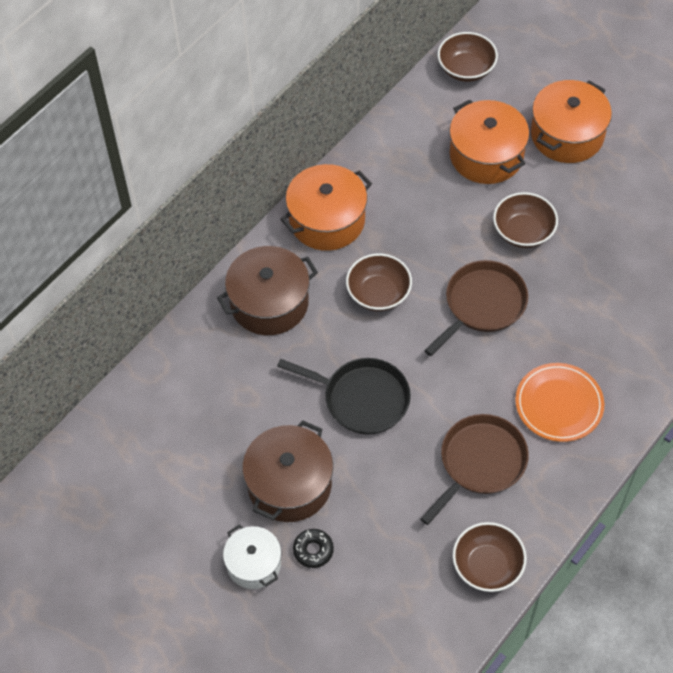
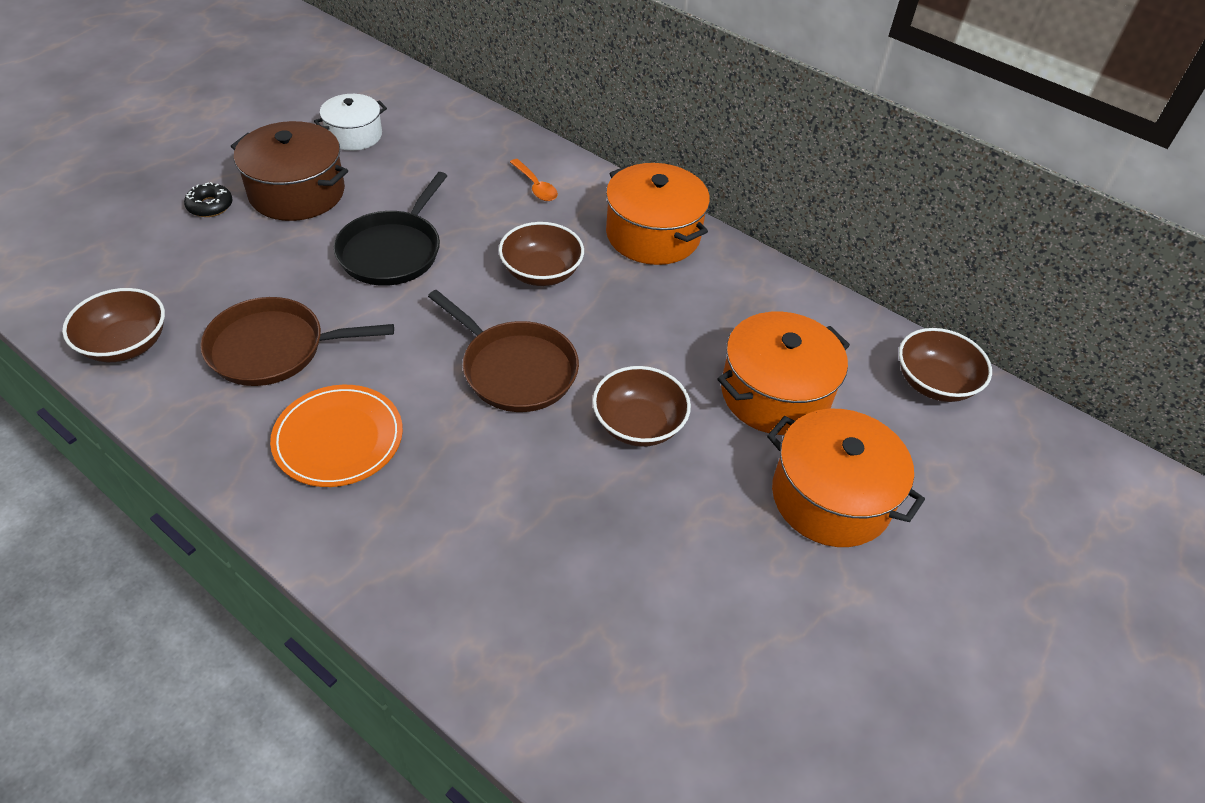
camera: 85 degrees right, 10 degrees down
brown pot [217,246,318,335] -> orange spoon [510,159,558,201]
white pot [223,524,281,589] -> white pot moved to [314,94,387,151]
brown pan [421,414,529,525] -> brown pan turned 135 degrees clockwise [200,297,394,386]

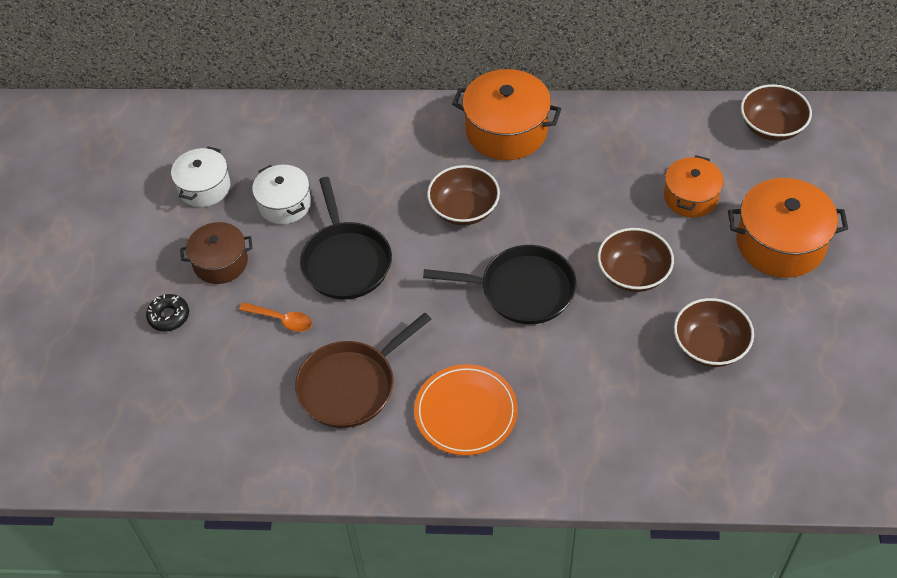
camera: 30 degrees left, 5 degrees up
brown bowl [62,288,165,362] -> brown bowl moved to [674,298,754,367]
brown pot [231,121,348,221] -> brown pot [180,222,253,284], size x0.63
brown pan [428,290,579,412] -> black pan [423,245,577,324]
orange spoon [510,159,558,201] -> orange spoon moved to [239,302,312,332]
orange pot [718,312,850,435] -> orange pot [664,155,724,218], size x0.63
none -> white pot [252,165,311,224]

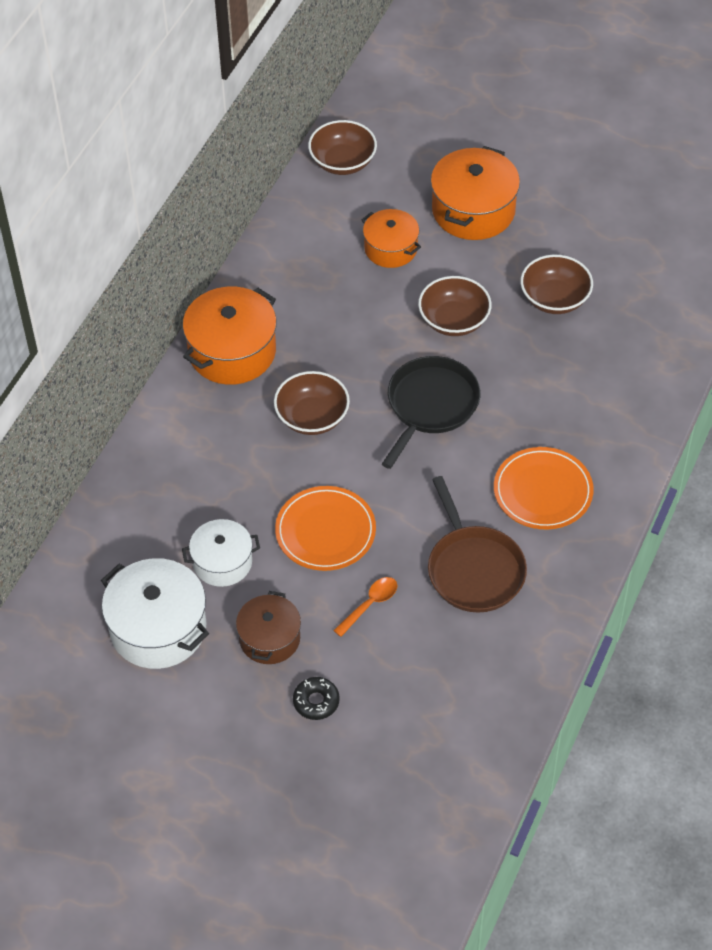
camera: 70 degrees left, 0 degrees up
white pot [171,146,230,207] -> white pot [101,558,209,669], size x1.59
black pan [300,177,392,299] -> orange plate [275,486,376,571]

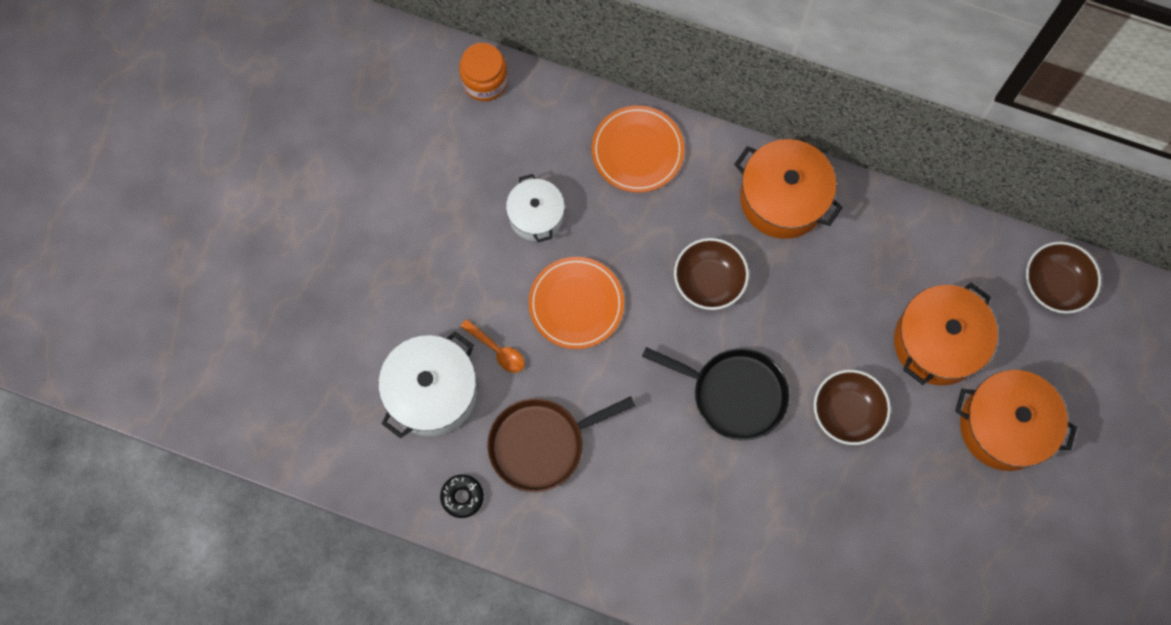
camera: 85 degrees right, 20 degrees up
white pot [101,558,209,669] -> white pot moved to [378,331,477,438]
brown pot [236,591,301,664] -> none
black donut [293,677,340,720] -> black donut moved to [440,475,484,518]
orange pot [362,209,421,268] -> orange pot [894,282,998,385], size x1.59
orange plate [494,447,594,530] -> orange plate moved to [592,105,684,193]
brown bowl [520,255,593,314] -> none
none -> orange jar [459,43,508,101]

